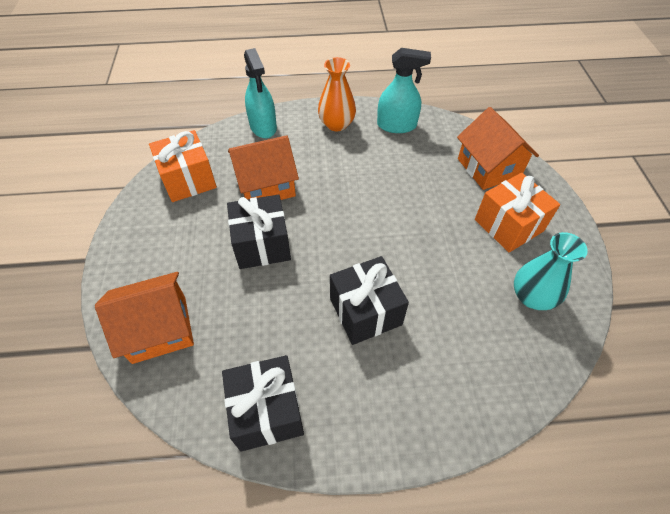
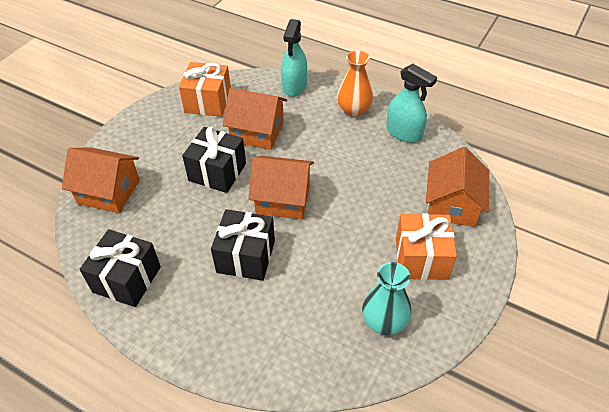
camera: 35 degrees right, 5 degrees down
none -> orange house [248,156,314,219]

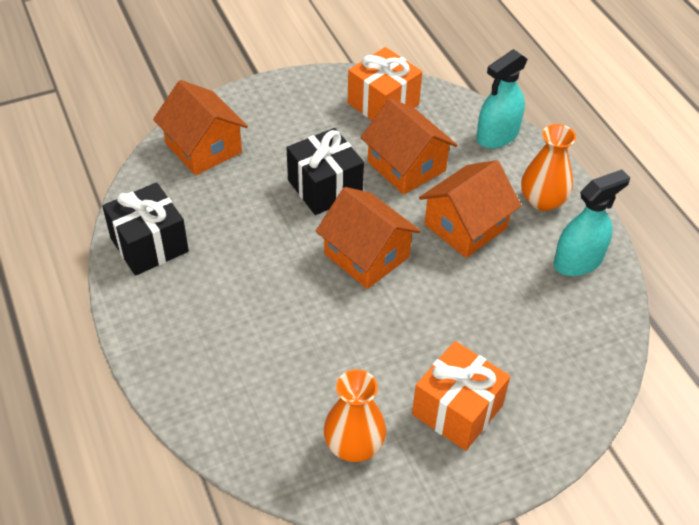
camera: 35 degrees right, 0 degrees up
black gift [211,209,275,281] -> none
turquoise vase [362,262,411,335] -> orange vase [324,369,386,462]
turquoise spray bottle [386,64,437,143] -> turquoise spray bottle turned 105 degrees counterclockwise [554,169,630,276]
orange house [426,147,489,227] -> orange house moved to [419,160,521,258]

